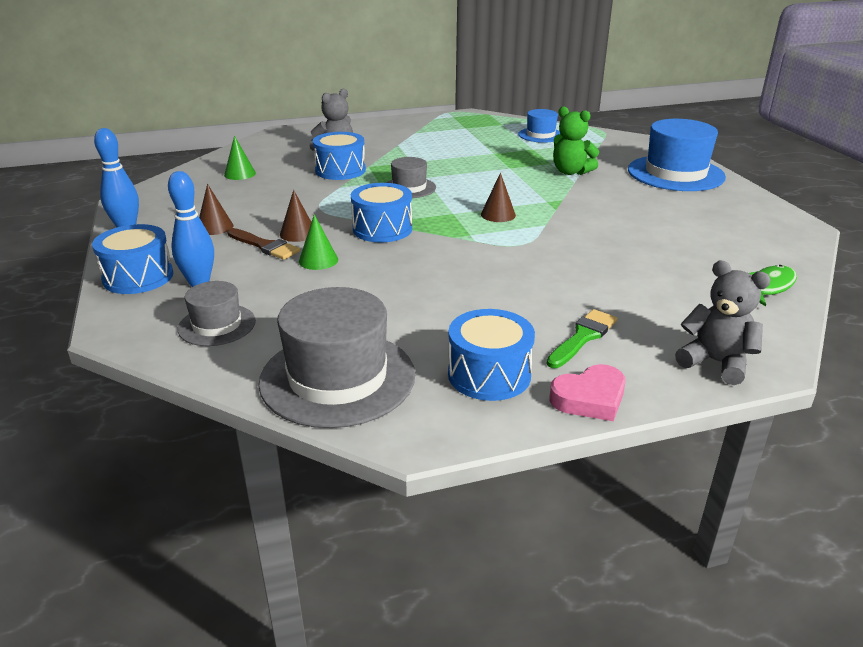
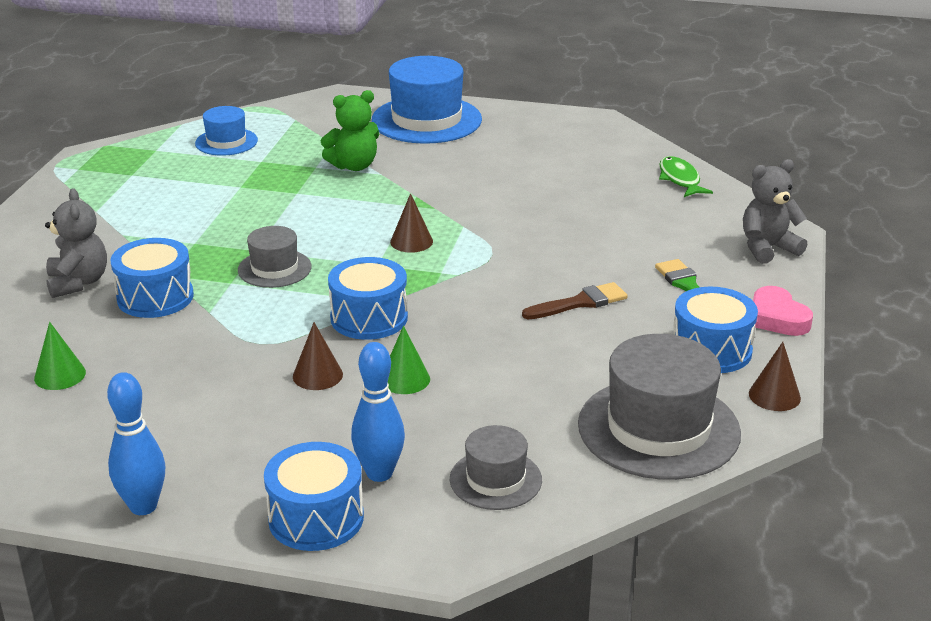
camera: 60 degrees left, 0 degrees up
brown cone [199,184,233,235] -> brown cone moved to [749,342,801,411]
brown brush [227,228,300,260] -> brown brush moved to [522,282,628,319]
pink heart [550,364,626,421] -> pink heart turned 150 degrees clockwise [753,286,813,336]

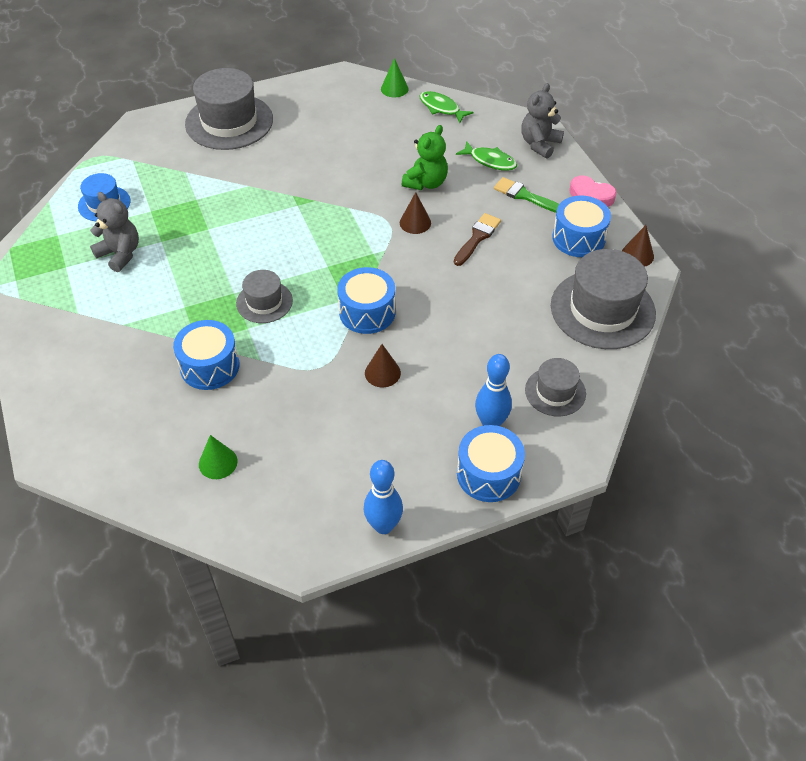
camera: 35 degrees left, 20 degrees up
grey teddy bear [45,188,107,298] -> grey teddy bear moved to [90,192,139,272]
green teddy bear [321,90,379,171] -> green teddy bear moved to [402,125,448,190]
blue hat [372,56,482,144] -> grey hat [185,68,273,150]
green cone [388,326,430,394] -> green cone moved to [381,58,408,97]
brown cone [390,193,433,253] -> brown cone moved to [400,192,431,234]
none -> green fish [456,141,517,171]

